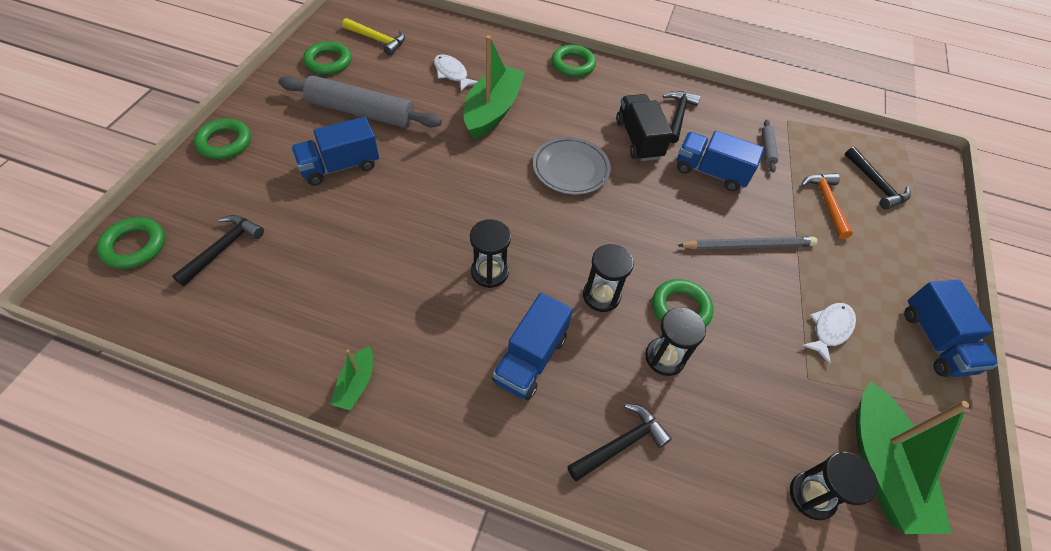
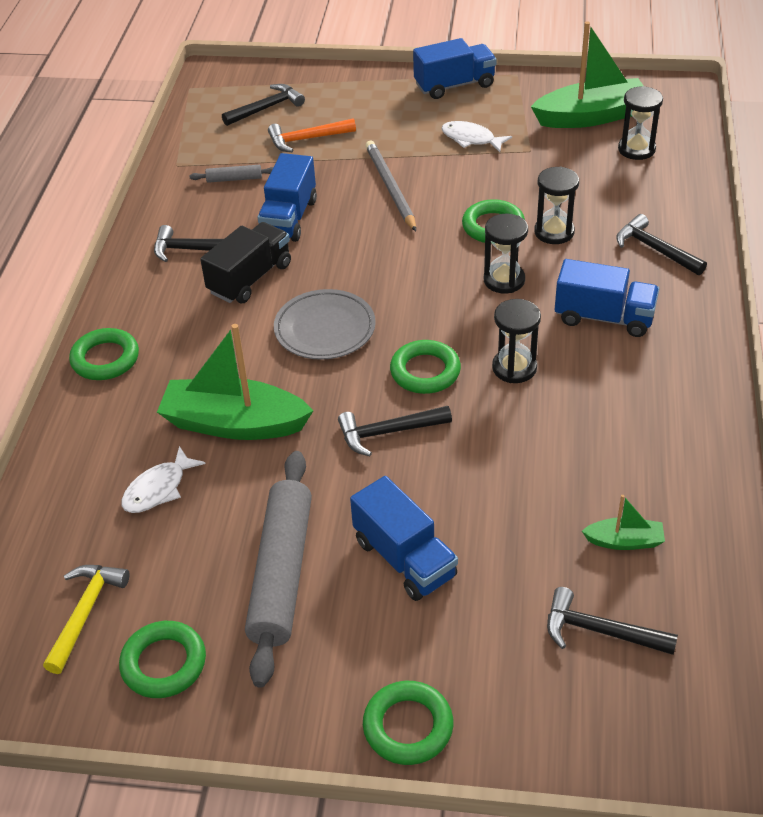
camera: 95 degrees left, 10 degrees down
green ring [96,217,165,269] -> green ring moved to [390,340,461,394]
green boat [330,346,373,410] -> green boat moved to [582,495,665,550]
black truck [616,94,673,161] -> black truck turned 150 degrees clockwise [200,222,291,303]
none -> black hammer [338,406,452,456]

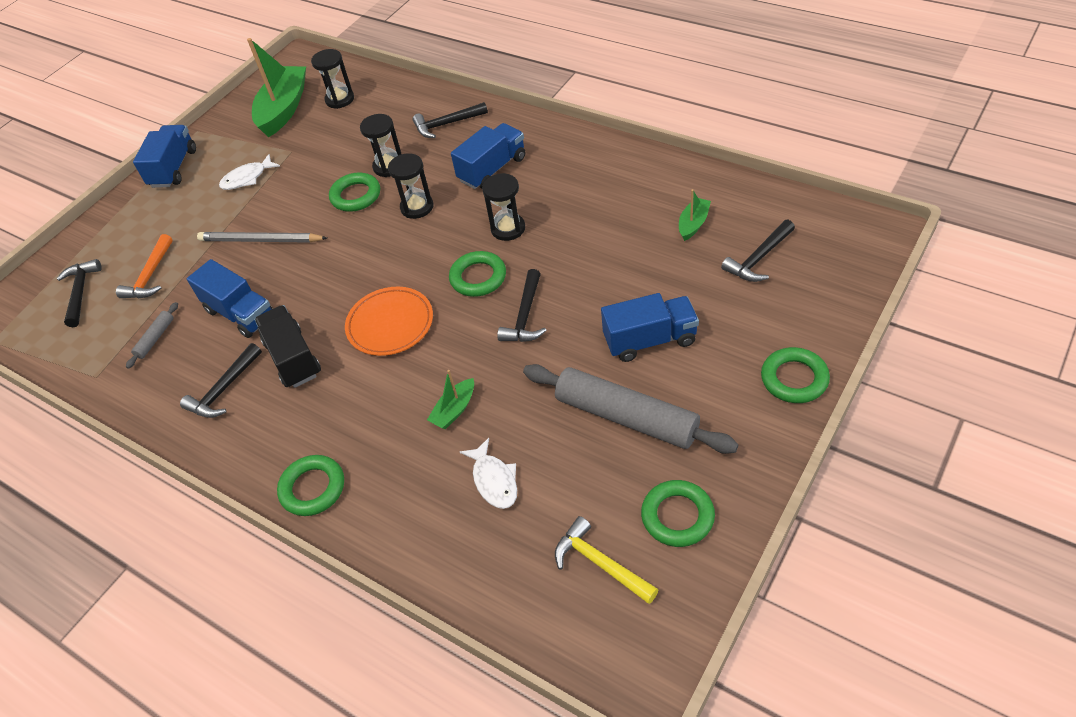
camera: 60 degrees left, 5 degrees up
green boat [157,324,313,440] -> green boat [427,370,474,429], size x0.48
grey plate [274,289,376,360] -> orange plate [345,287,433,356]

